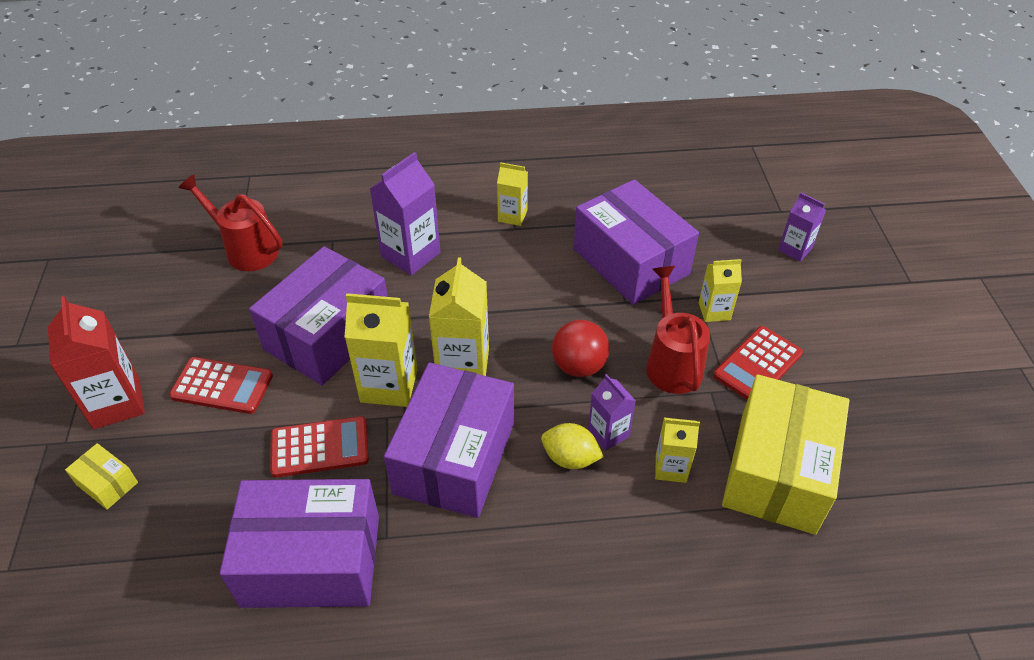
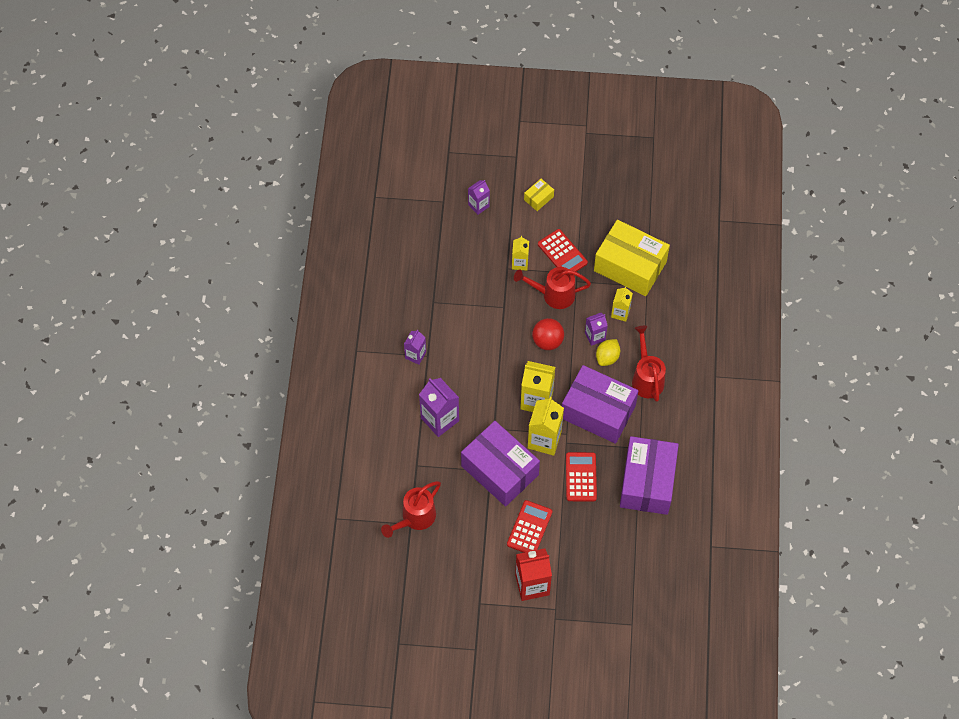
camera: 80 degrees left, 15 degrees up
yellow box [65,443,138,510] -> yellow box moved to [524,179,554,211]
yellow carton [497,162,528,226] -> purple carton [404,330,426,365]
purple box [573,179,699,305] -> none
none -> red watering can [632,326,666,402]

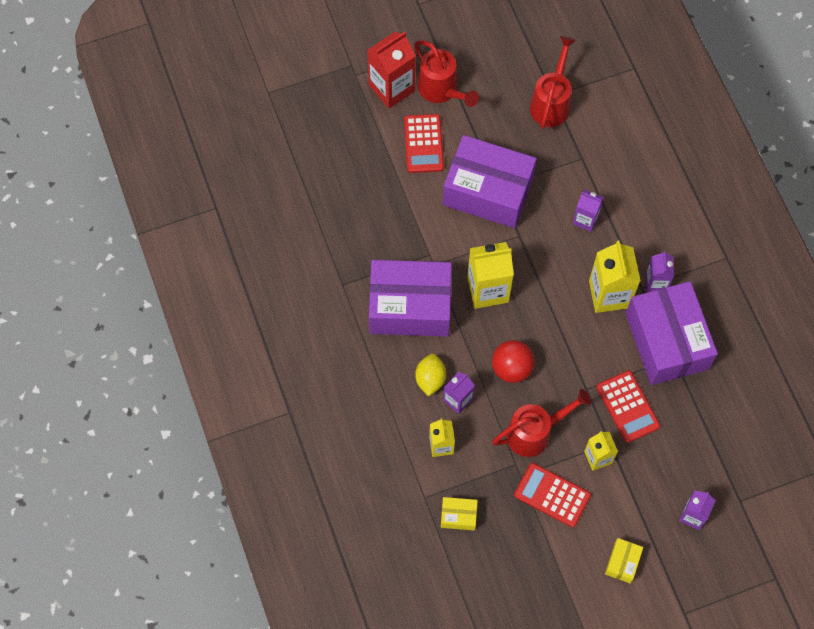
camera: 155 degrees right, 5 degrees up
purple carton [419,378,459,437] -> purple carton [573,190,604,232], size x0.59
yellow carton [528,397,564,456] -> yellow carton moved to [589,240,640,313]
red calculator [566,452,597,501] -> red calculator moved to [597,370,660,443]
yellow box [594,220,670,296] -> yellow box [441,497,478,531], size x0.41
purple box [620,436,679,515] -> purple box moved to [626,281,718,385]
red watering can [632,326,666,402] -> red watering can moved to [414,40,479,107]

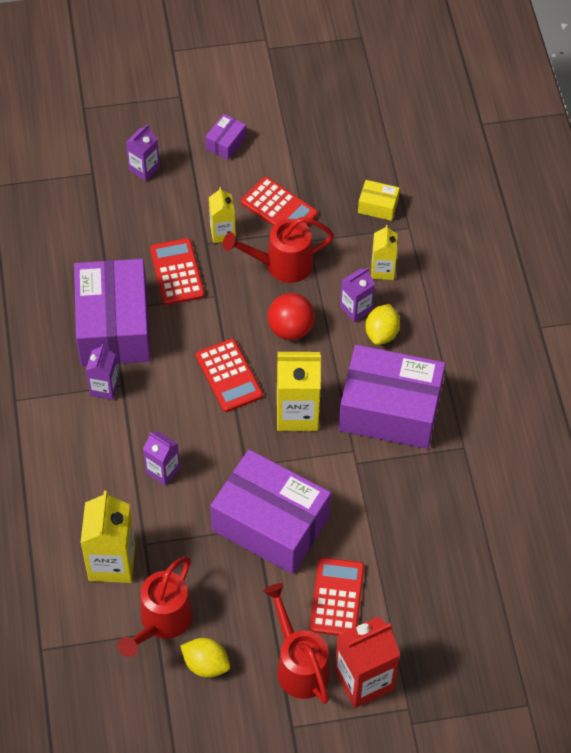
camera: 170 degrees left, 10 degrees down
yellow carton [589,240,640,313] -> yellow carton moved to [81,491,135,583]
yellow box [605,538,643,583] -> purple box [205,114,246,160]
none -> yellow lemon [180,638,230,678]
none -> red calculator [196,339,263,412]

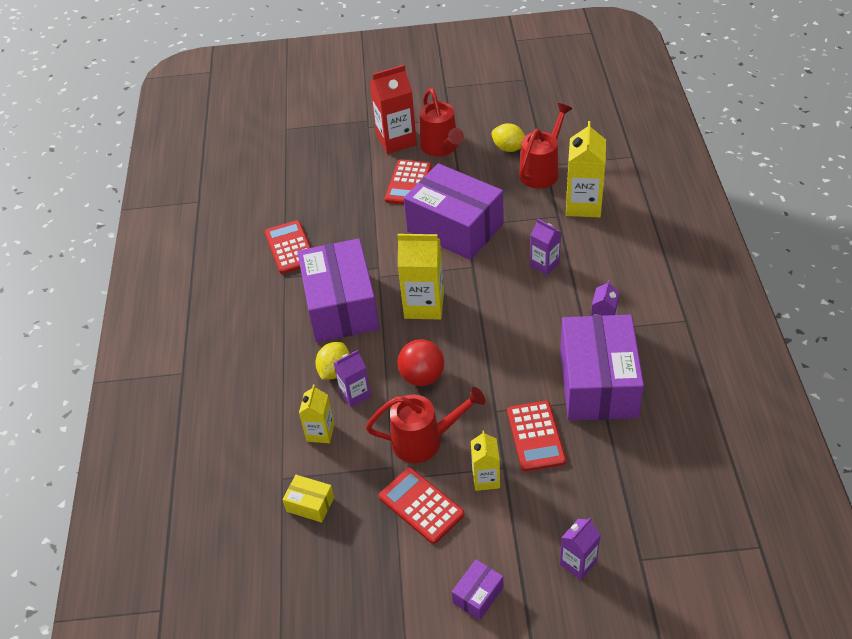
camera: 170 degrees left, 10 degrees down
red calculator [196,339,263,412] -> red calculator moved to [265,220,311,274]
purple box [339,345,445,449] -> purple box turned 60 degrees clockwise [297,239,379,342]

